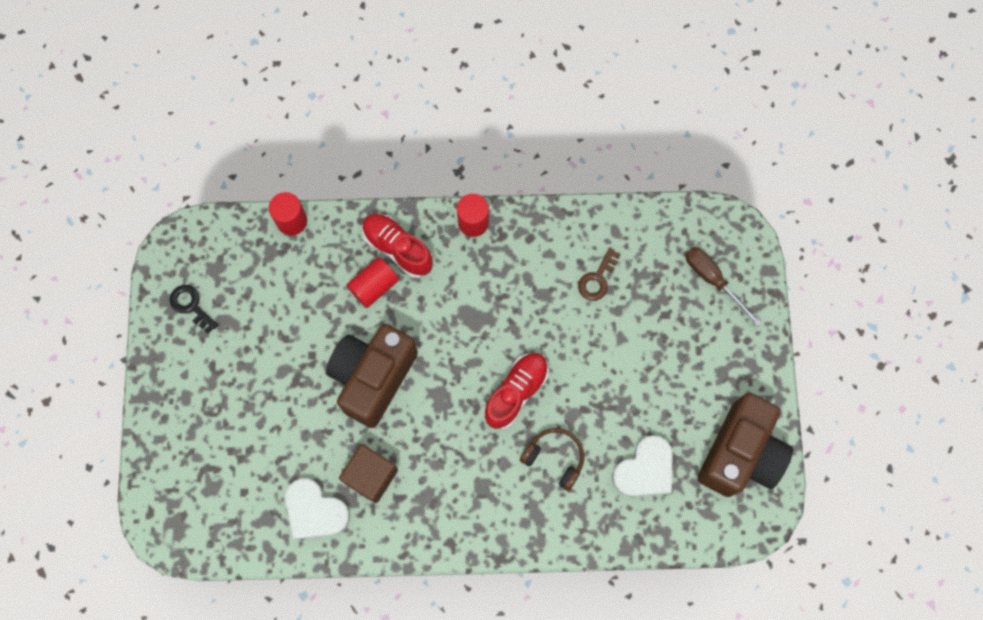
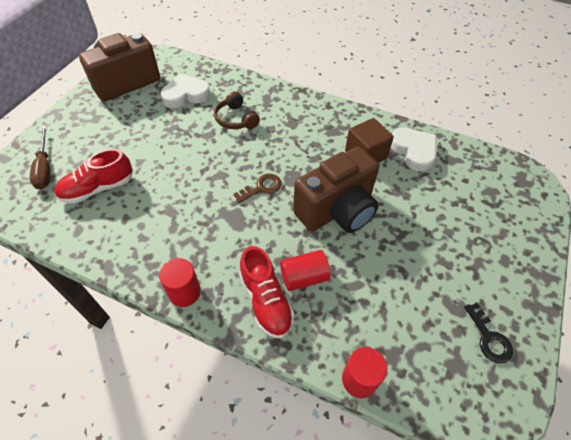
camera: 155 degrees left, 20 degrees down
red shoe [484,353,549,429] -> red shoe moved to [54,149,133,204]
brown key [578,248,621,301] -> brown key moved to [234,174,282,203]

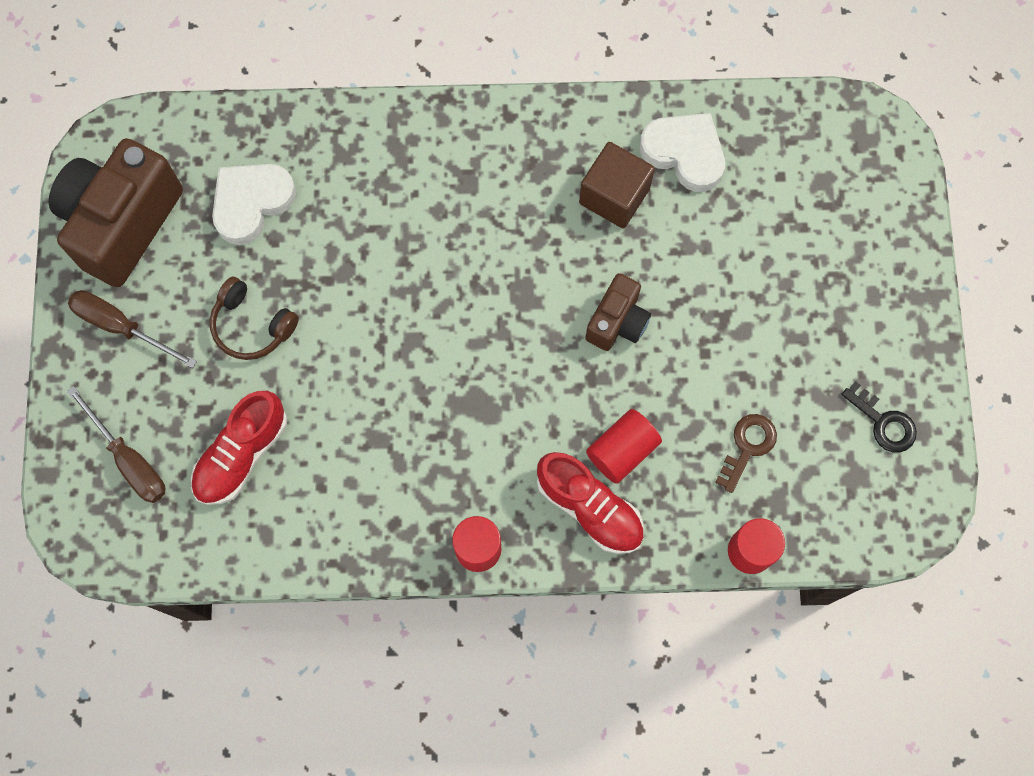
camera: 25 degrees left, 20 degrees up
brown headphones [214,91,260,129] -> brown headphones moved to [210,277,299,360]
brown key [234,174,282,203] -> brown key moved to [715,414,777,493]
brown camera [293,147,379,233] -> brown camera [586,273,651,351], size x0.53
none -> brown screwdriver [68,290,197,368]

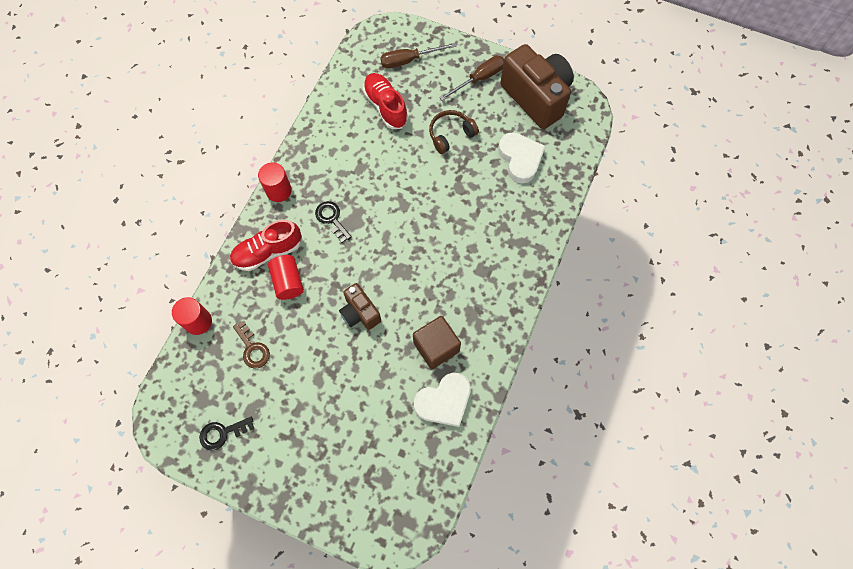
camera: 115 degrees right, 5 degrees down
none -> black key [315,201,352,243]

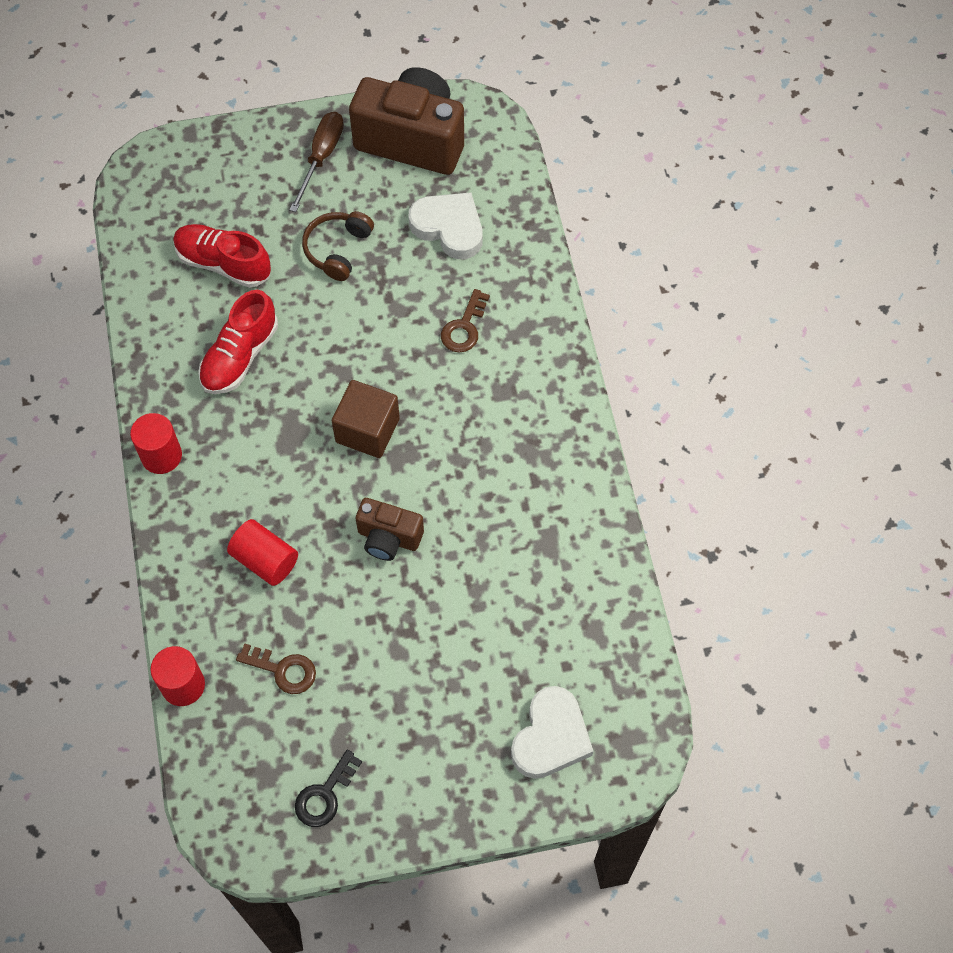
camera: 35 degrees left, 5 degrees down
red shoe [230,220,301,271] -> red shoe moved to [198,290,278,394]
black key [315,201,352,243] -> none
brown screwdriver [380,43,456,68] -> none
brown cube [413,316,461,369] -> brown cube moved to [332,380,400,458]
white heart [414,373,471,427] -> white heart moved to [511,686,593,779]
none -> brown key [441,289,490,353]

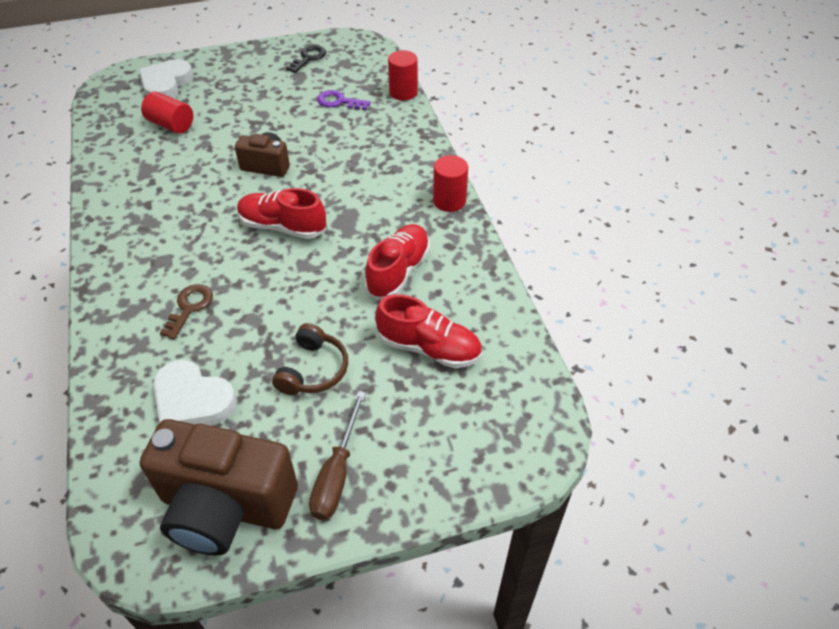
camera: 175 degrees right, 15 degrees down
red cylinder [227,519,298,586] -> red cylinder moved to [141,92,193,134]
brown key [236,643,316,694] -> purple key [317,90,371,110]
brown cube [332,380,400,458] -> red shoe [237,188,326,239]

